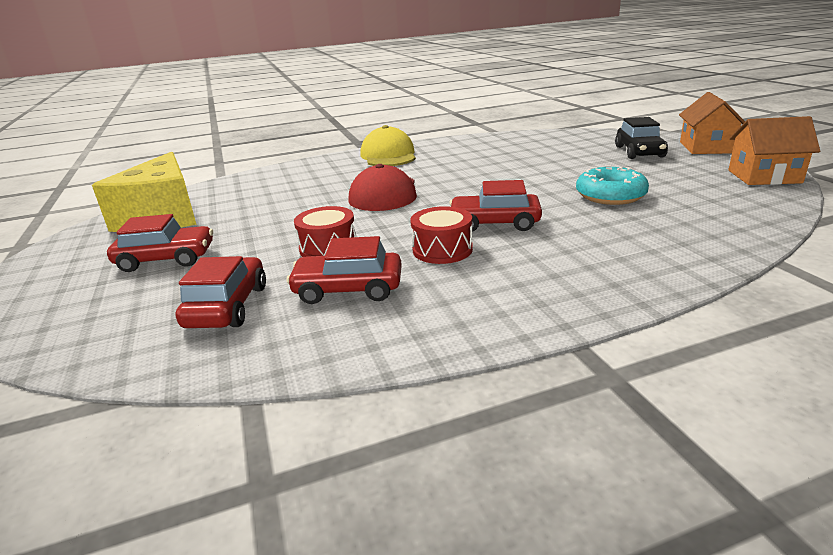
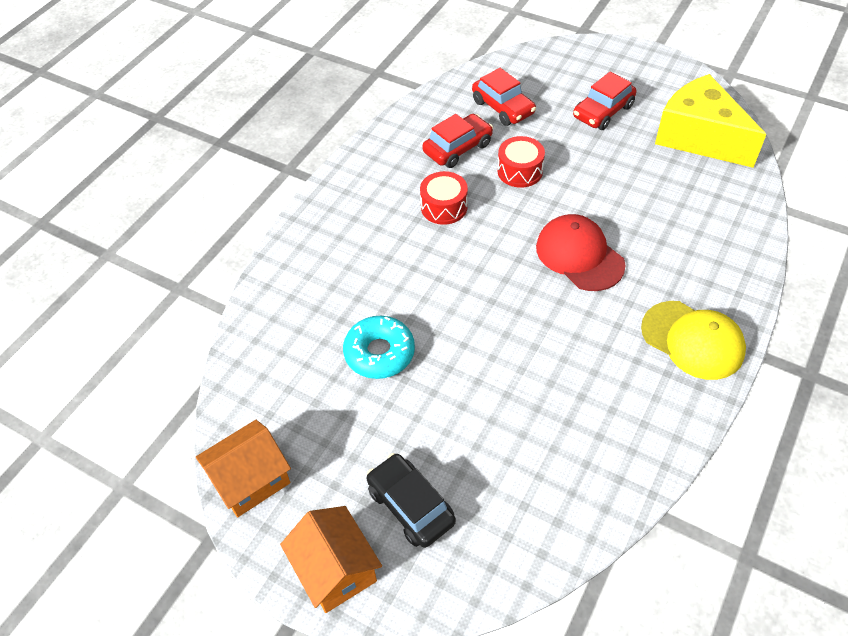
camera: 140 degrees right, 25 degrees up
red car [449,180,542,232] -> none

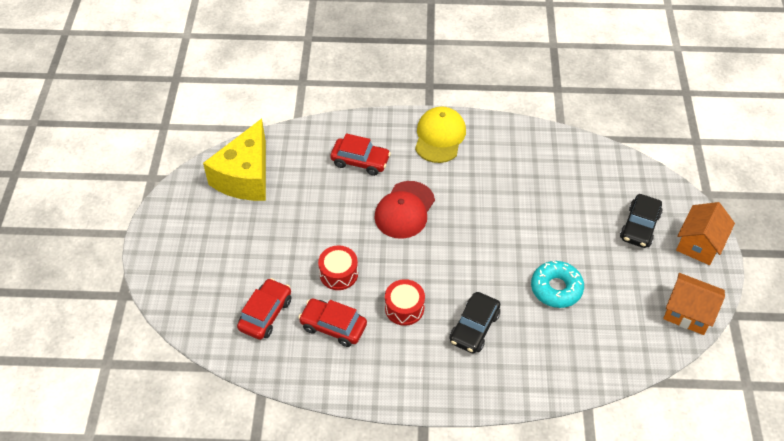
camera: 120 degrees left, 0 degrees up
red car [573,72,637,130] -> red car moved to [330,133,391,176]
none -> black car [449,292,500,353]

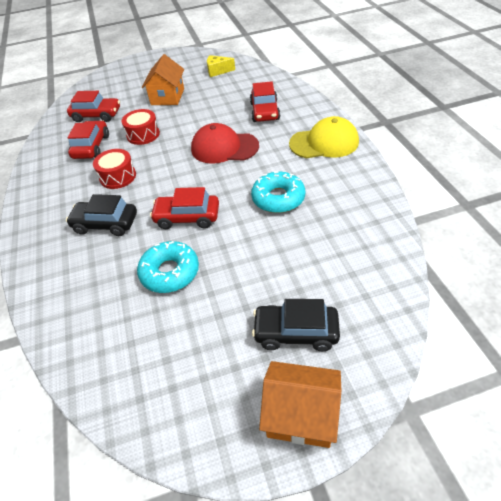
camera: 75 degrees right, 5 degrees down
yellow cheese [203,119,266,201] -> yellow cheese [207,55,235,77], size x0.44
orange house [663,273,725,335] -> orange house moved to [142,54,184,105]
none -> red car [150,187,219,229]
none -> turquoise donut [251,172,305,213]

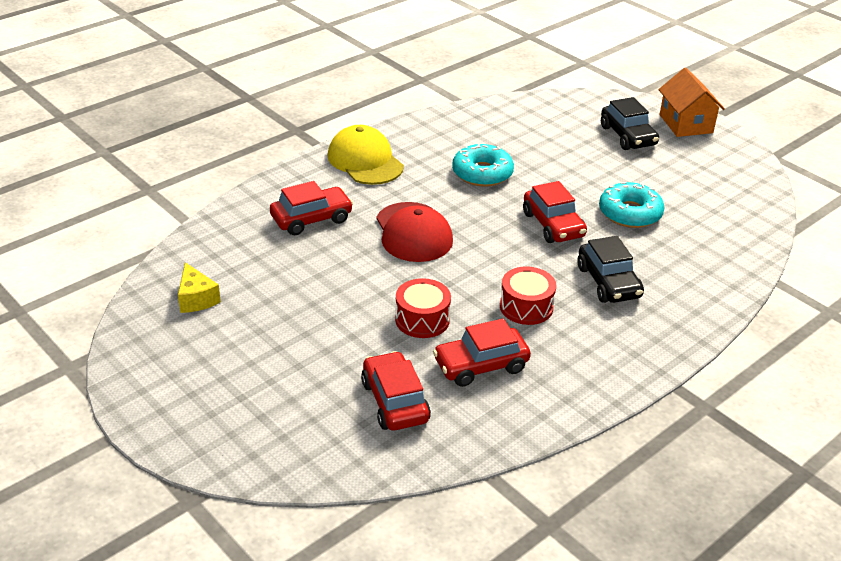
camera: 120 degrees left, 10 degrees down
orange house [142,54,184,105] -> none

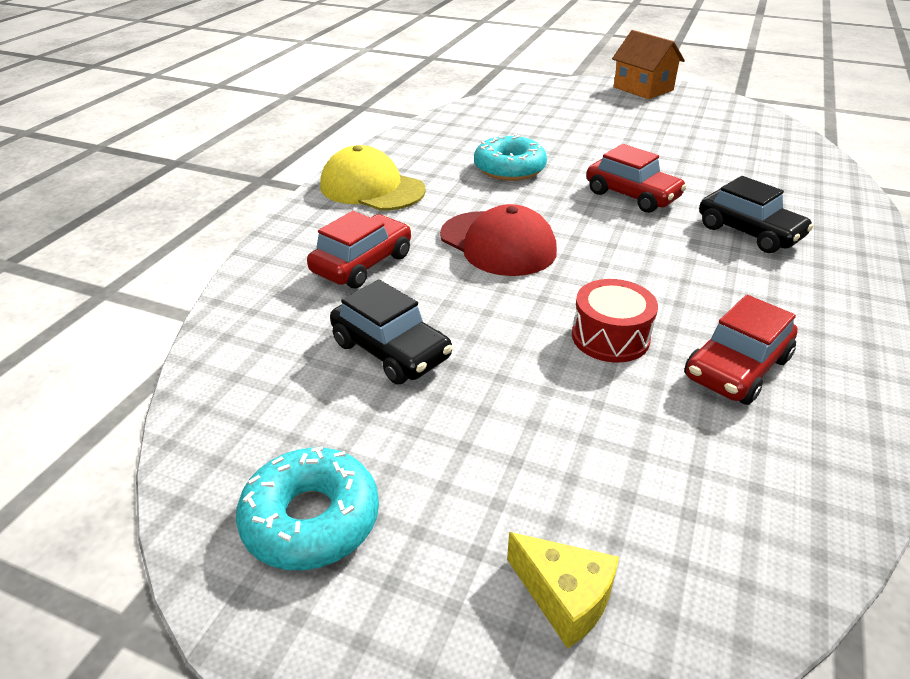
camera: 25 degrees left, 0 degrees up
yellow cheese [178,262,221,313] -> yellow cheese moved to [507,532,619,649]
red car [361,351,431,431] -> none
red drum [500,266,556,325] -> none
turquoise donut [599,182,665,228] -> turquoise donut moved to [236,446,379,570]
black car [601,97,659,150] -> black car moved to [330,280,453,384]

